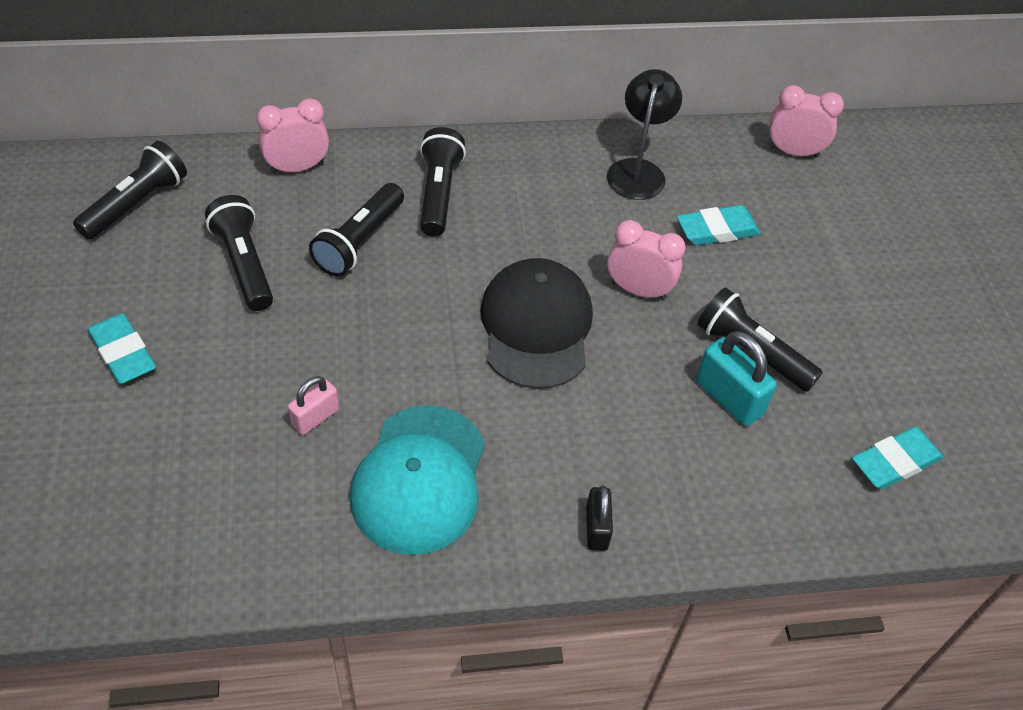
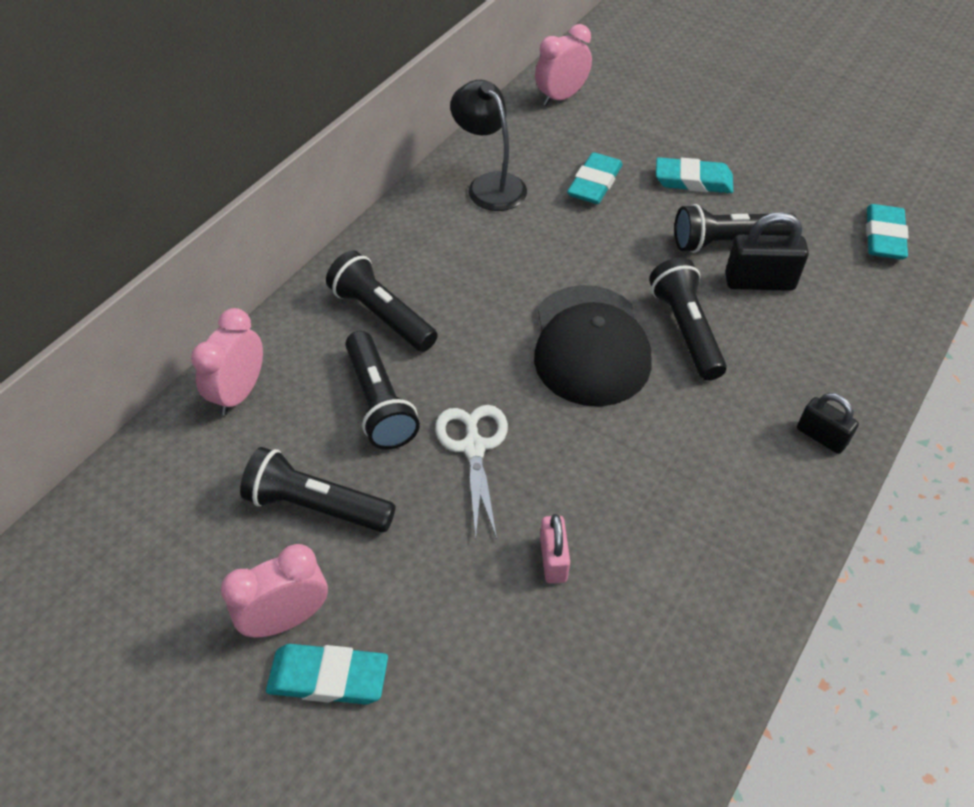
camera: 45 degrees left, 0 degrees up
black flashlight [73,141,187,240] -> black flashlight moved to [649,257,727,381]
turquoise cap [350,405,485,555] -> none
black cap [480,258,593,389] -> black cap turned 135 degrees counterclockwise [534,285,651,407]
pink clock [607,220,686,300] -> pink clock moved to [221,544,328,638]
turquoise padlock [696,331,777,426] -> black padlock [725,212,809,291]
none -> white scissors [435,405,508,539]
none -> turquoise eraser [656,157,733,193]

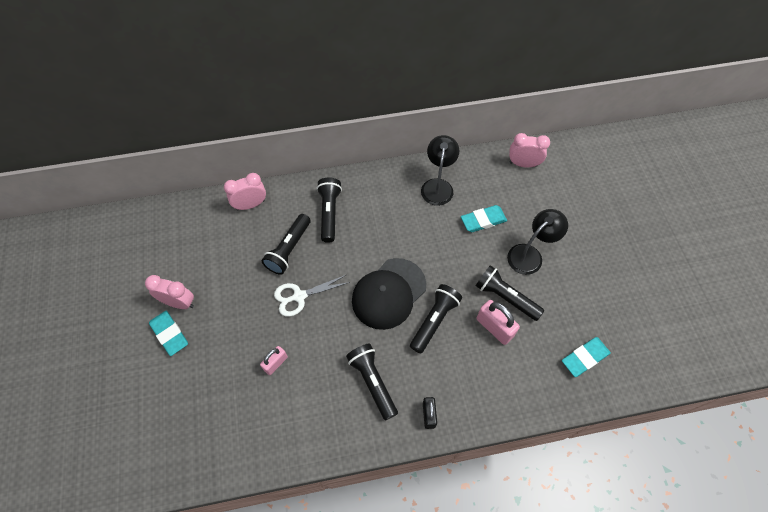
camera: 45 degrees right, 10 degrees up
black flashlight [240,447,395,533] -> black flashlight moved to [346,344,398,421]
white scissors [435,405,508,539] -> white scissors turned 150 degrees counterclockwise [274,275,350,317]
turquoise eraser [656,157,733,193] -> black lamp [507,209,568,275]
black padlock [725,212,809,291] -> pink padlock [477,300,520,345]

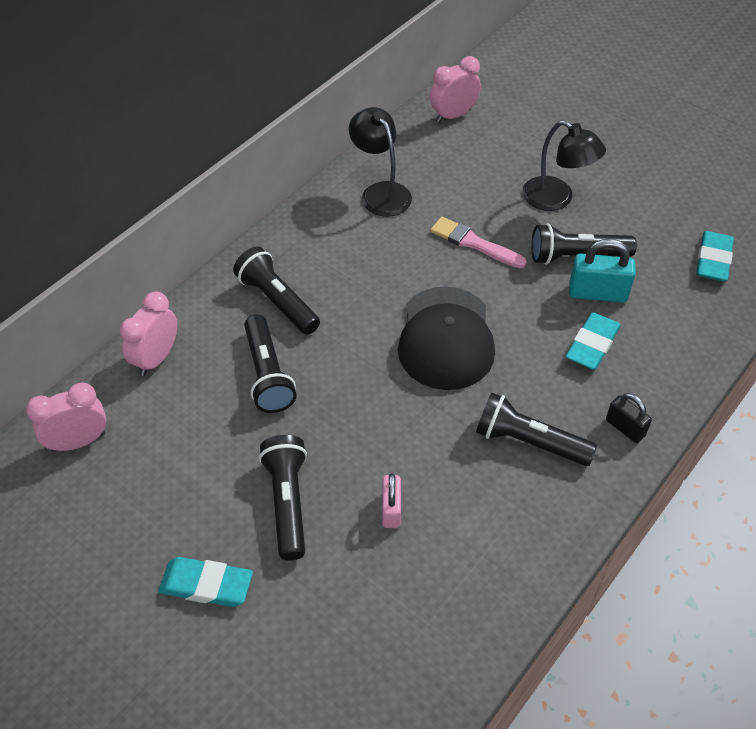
camera: 40 degrees left, 10 degrees down
pink clock [145,275,194,309] -> pink clock moved to [26,382,106,452]
white scissors [274,275,350,317] -> none
black flashlight [410,284,462,353] -> black flashlight moved to [259,435,307,561]
turquoise eraser [461,205,507,232] -> turquoise eraser moved to [566,312,621,370]
pink padlock [477,300,520,345] -> turquoise padlock [569,239,636,303]
black lamp [507,209,568,275] -> black lamp turned 120 degrees clockwise [522,120,606,211]
none -> pink brush [430,217,527,268]

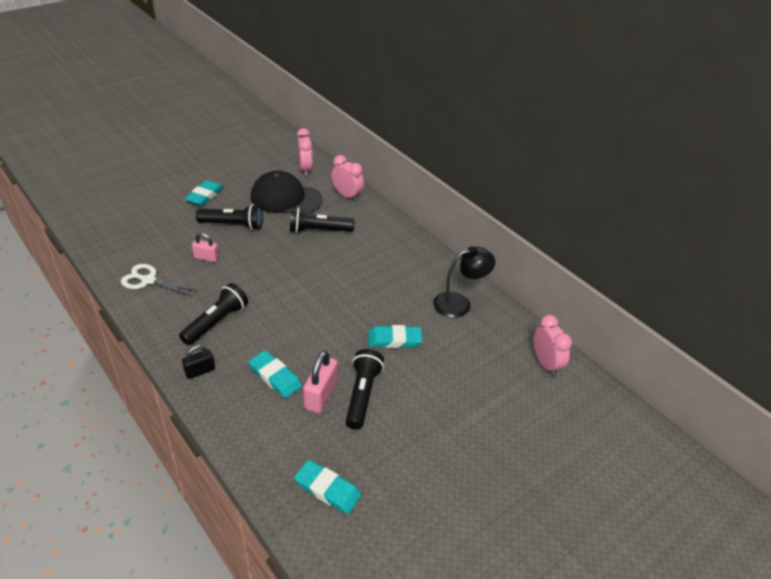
camera: 100 degrees right, 10 degrees down
black flashlight [233,247,320,335] -> none
black cap [398,287,495,390] -> black cap moved to [251,171,323,214]
pink brush [430,217,527,268] -> turquoise eraser [368,325,423,348]
black lamp [522,120,606,211] -> none
turquoise padlock [569,239,636,303] -> pink padlock [303,351,338,413]
none -> white scissors [121,264,197,297]

